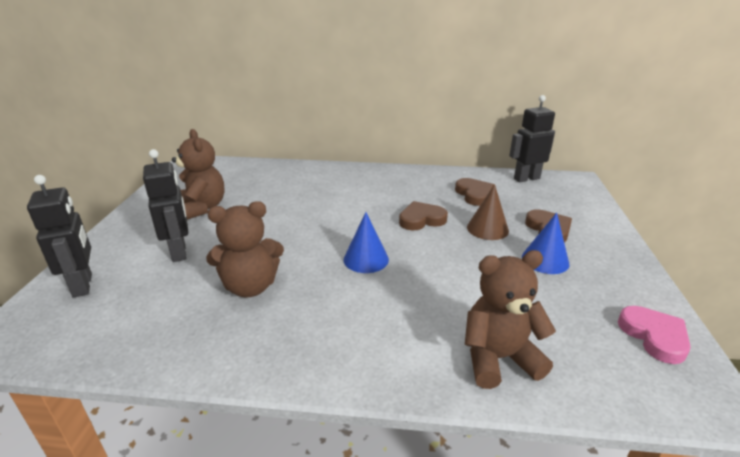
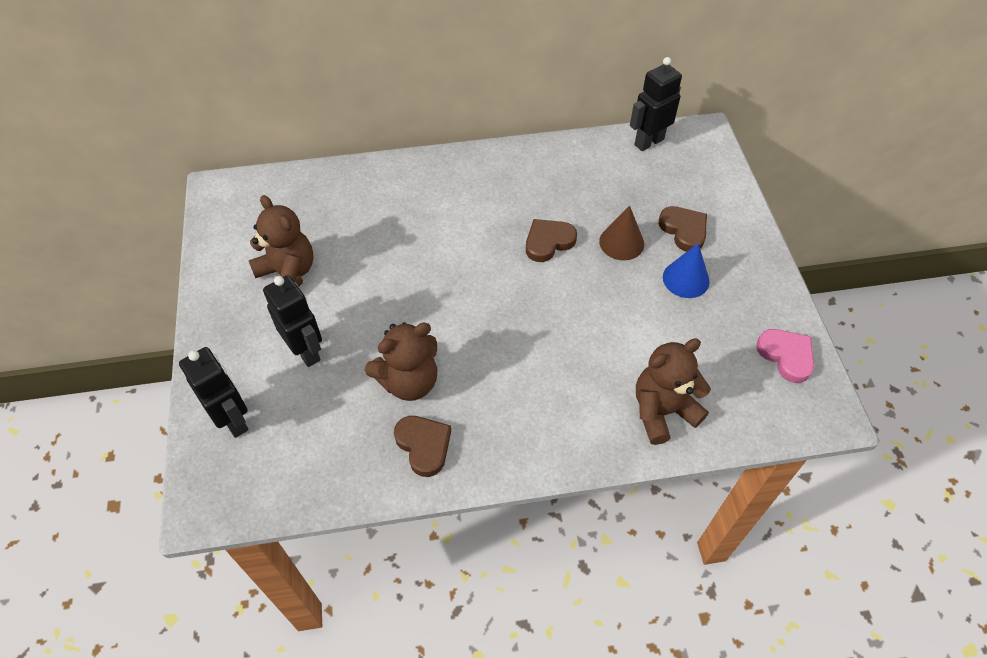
camera: 15 degrees left, 25 degrees up
blue cone [343,212,389,273] -> none
brown heart [455,178,494,206] -> brown heart moved to [394,416,451,477]

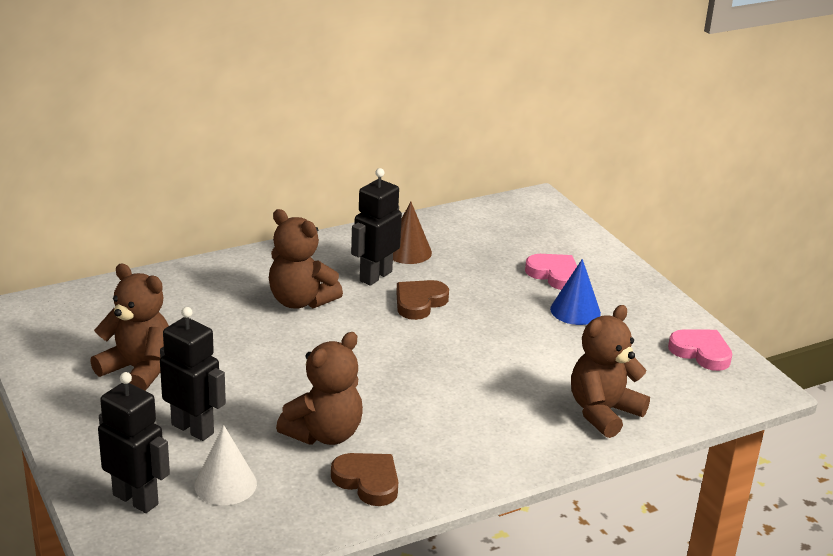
camera: 20 degrees left, 25 degrees down
brown cone [599,206,644,260] -> brown cone moved to [393,202,432,264]
black robot [630,57,682,151] -> black robot moved to [351,168,402,286]
brown heart [658,206,707,252] -> pink heart [525,254,577,290]
none -> white cone [195,425,257,505]
none -> brown teddy bear [269,209,343,309]

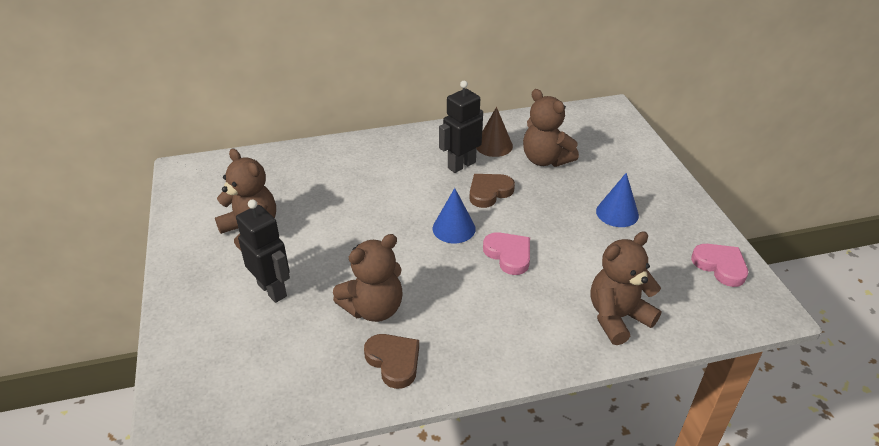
camera: 15 degrees right, 10 degrees up
black robot [98,372,170,513] -> none
white cone [195,425,257,505] -> none
brown teddy bear [269,209,343,309] -> brown teddy bear moved to [523,89,579,167]
pink heart [525,254,577,290] -> pink heart moved to [483,232,530,275]
none -> blue cone [433,188,476,243]

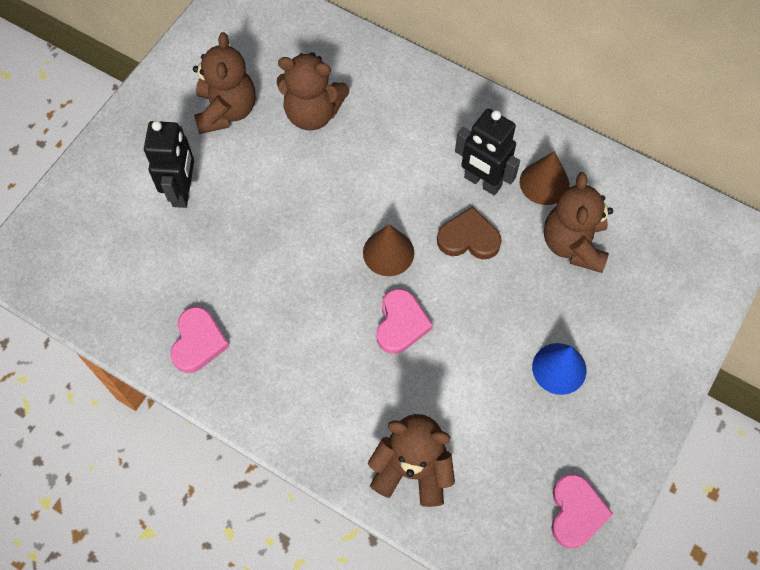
camera: 45 degrees right, 25 degrees up
brown teddy bear [333,234,403,322] -> brown teddy bear moved to [277,52,349,131]
brown heart [364,334,419,389] -> pink heart [170,307,230,373]
blue cone [433,188,476,243] -> brown cone [363,224,414,276]
black robot [439,81,483,173] -> black robot turned 150 degrees counterclockwise [455,108,520,196]

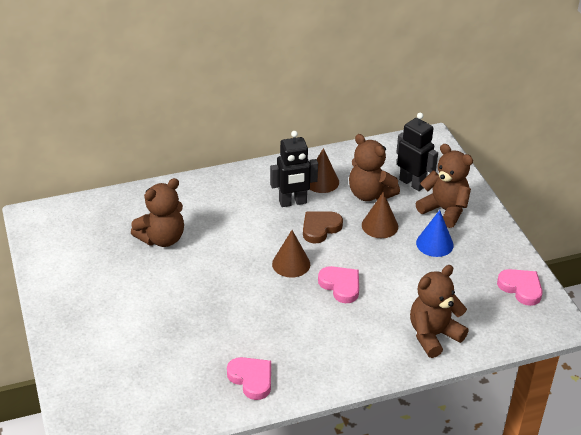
camera: 50 degrees left, 25 degrees down
black robot [144,121,194,208] -> black robot moved to [396,113,438,191]
brown teddy bear [193,32,256,134] -> brown teddy bear moved to [415,144,473,228]
none -> brown cone [362,192,398,238]

